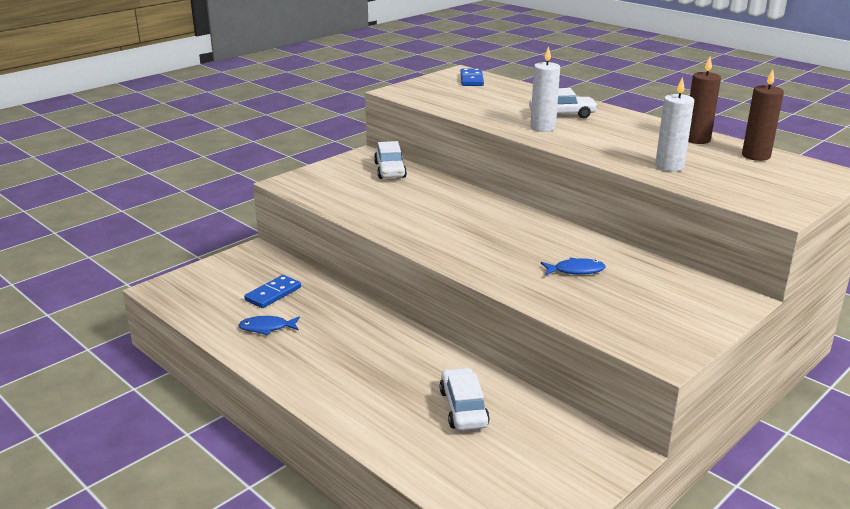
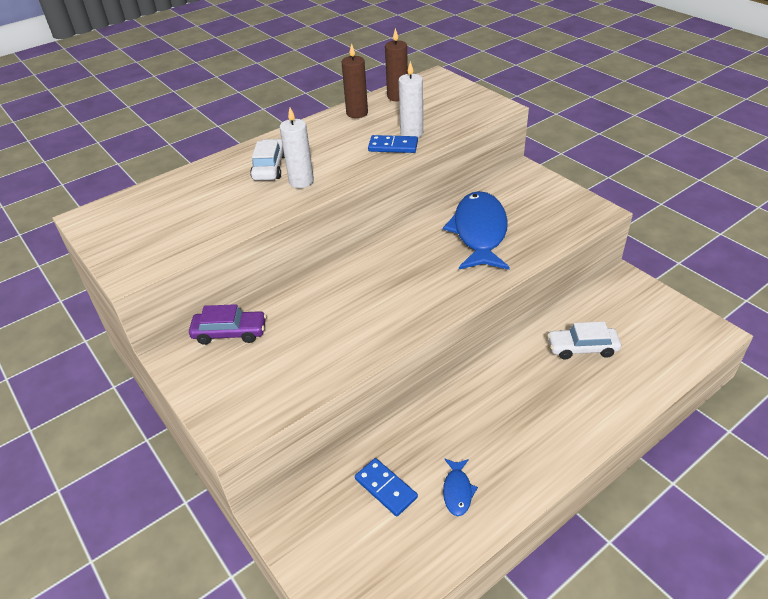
camera: 80 degrees left, 15 degrees up
white car [374,141,407,179] -> purple car [189,304,267,345]
blue domino [460,68,484,86] -> blue domino moved to [368,135,418,153]
blue fish [541,257,606,275] -> blue fish [443,191,510,270], size x2.36

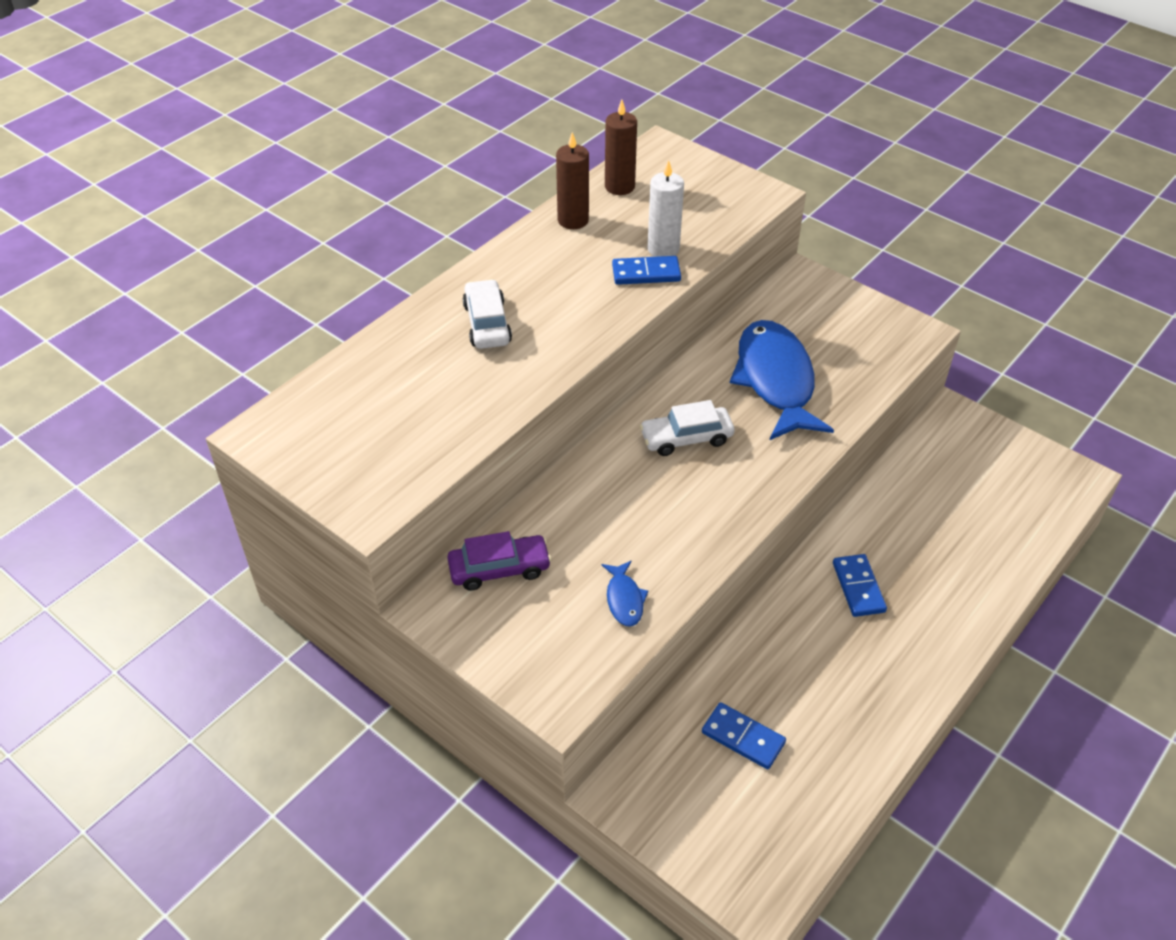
camera: 15 degrees left, 5 degrees up
white candle [279,108,314,188] -> none
blue fish [443,459,478,516] -> blue fish moved to [602,560,649,627]
white car [547,322,621,360] -> white car moved to [640,400,734,456]
none -> blue domino [833,554,887,617]

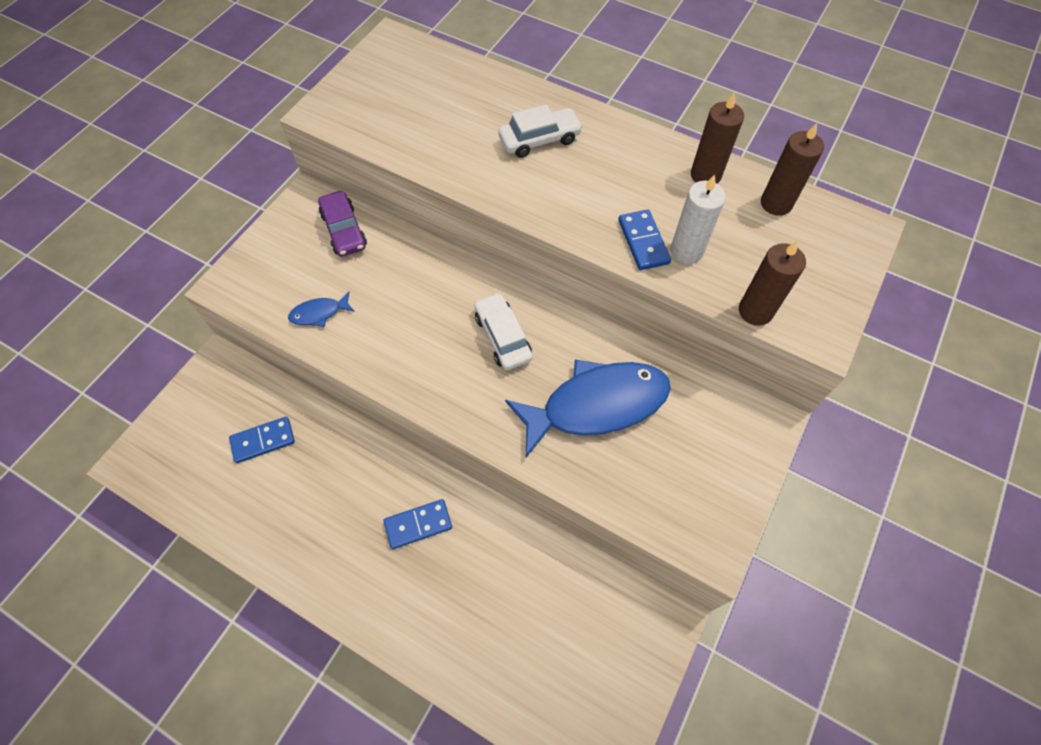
camera: 80 degrees right, 15 degrees up
blue domino [702,702,786,769] -> blue domino turned 45 degrees clockwise [229,417,295,463]
none -> brown candle [739,240,806,326]

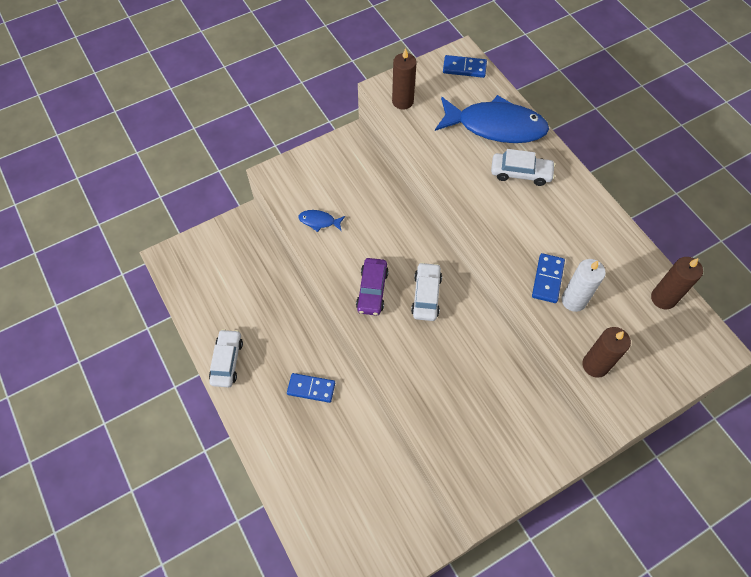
camera: 30 degrees right, 0 degrees up
blue domino [229,417,295,463] -> blue domino moved to [443,55,487,78]
purple car [318,191,367,257] -> purple car moved to [356,258,389,316]
blue fish [505,360,671,457] -> blue fish moved to [435,95,549,143]
brown candle [691,92,744,184] -> brown candle moved to [392,48,417,110]
none -> white car [209,329,243,387]

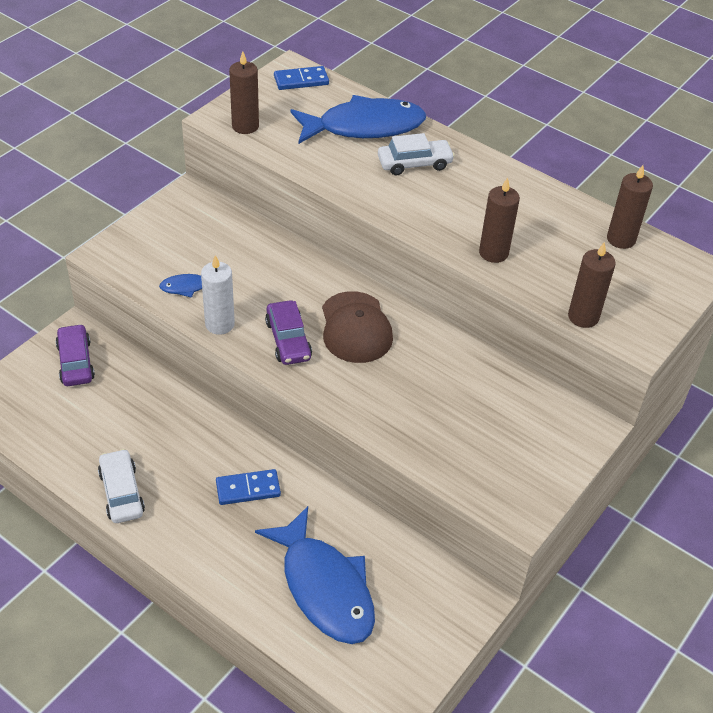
camera: 25 degrees left, 15 degrees down
white car [411,262,442,321] -> brown cap [322,291,393,363]
blue domino [532,253,565,303] -> brown candle [479,178,520,263]
white candle [562,259,606,312] -> white candle moved to [201,255,235,335]
none -> purple car [56,324,95,386]
none -> blue fish [255,506,375,644]

